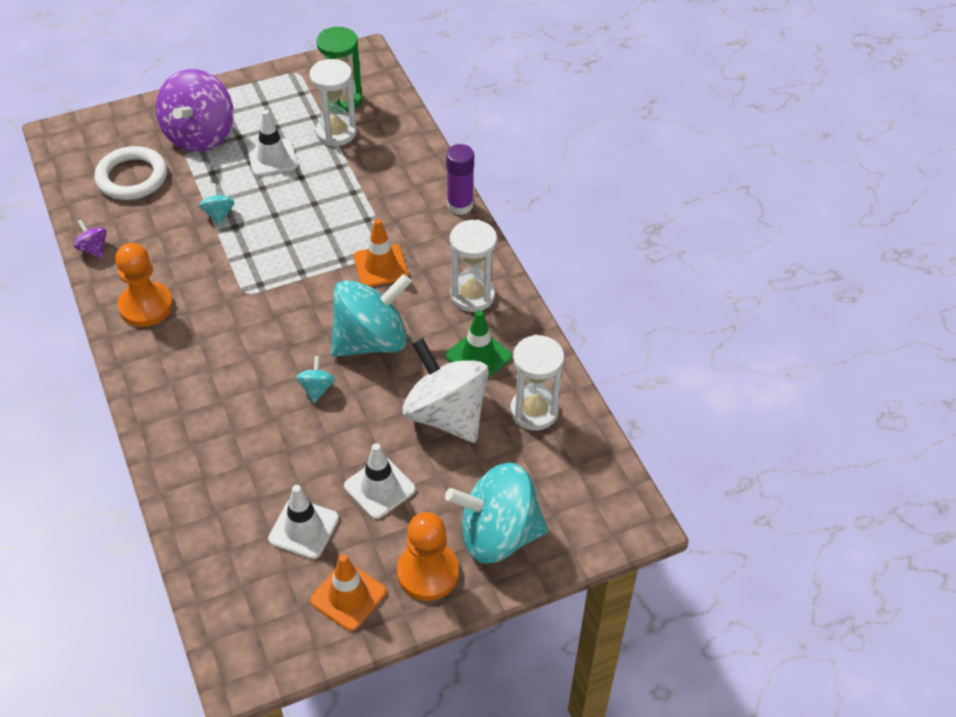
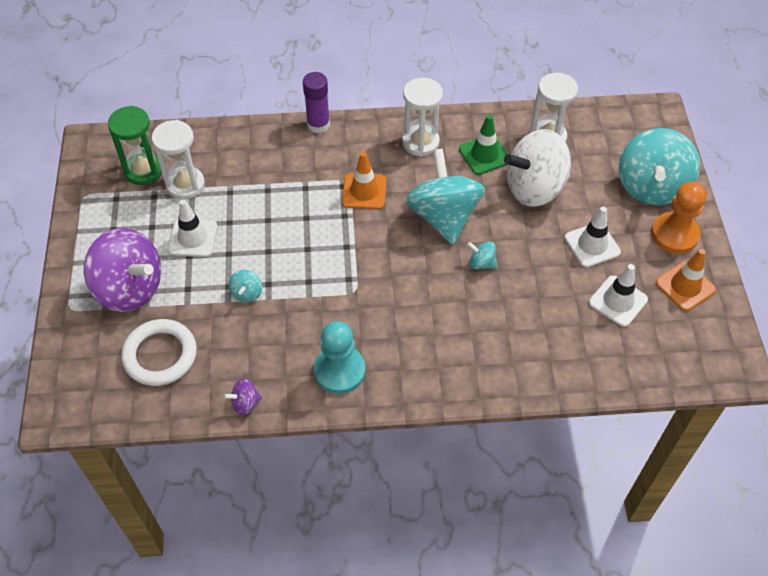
camera: 70 degrees left, 5 degrees up
orange pawn [115,243,173,327] -> turquoise pawn [314,321,365,394]
turquoise spinning top [199,183,235,225] -> turquoise spinning top turned 90 degrees counterclockwise [229,270,262,302]

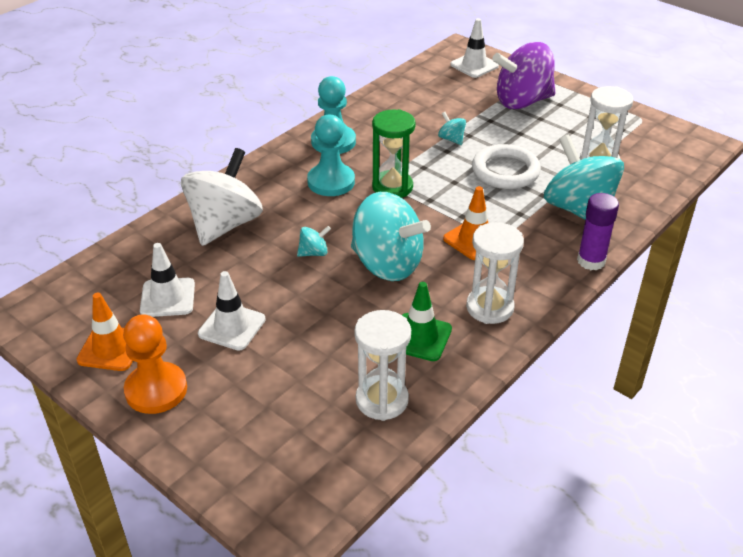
camera: 135 degrees right, 15 degrees down
green hourglass [108,106,162,185] -> green hourglass moved to [372,109,416,198]
white ring [121,319,197,386] -> white ring moved to [472,144,541,189]
white traffic cone [168,199,217,257] -> white traffic cone moved to [450,18,499,78]
purple spinning top [223,378,262,415] -> none
white spinning top [504,129,571,207] -> white spinning top moved to [181,148,263,246]
turquoise spinning top [619,128,700,205] -> turquoise spinning top moved to [544,134,624,220]
none -> turquoise pawn [307,114,355,196]

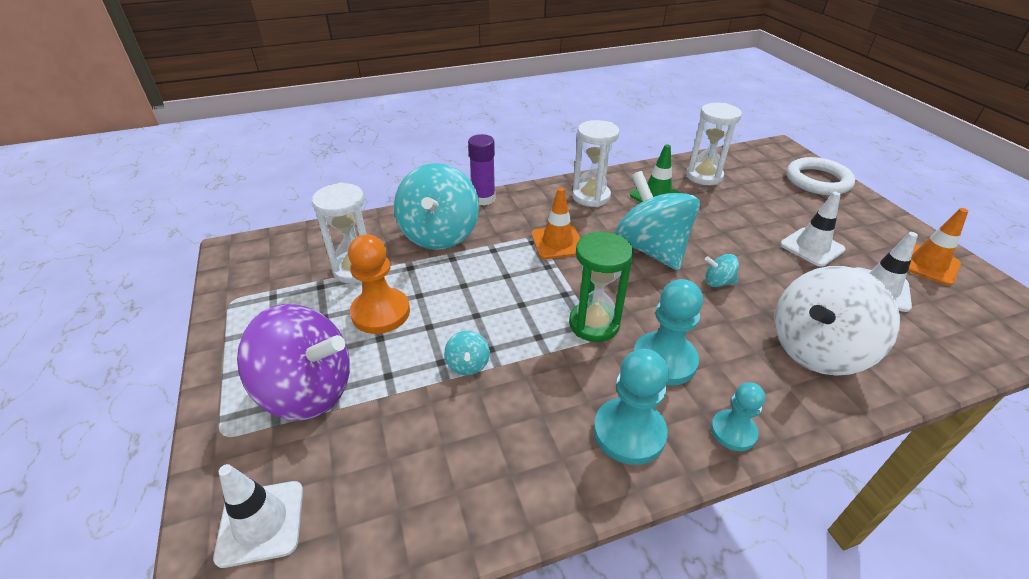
camera: 150 degrees left, 0 degrees up
orange pawn [123,314,187,414] -> orange pawn moved to [348,235,410,334]
white ring [472,144,541,189] -> white ring moved to [787,157,855,195]
none -> turquoise pawn [711,382,765,451]

